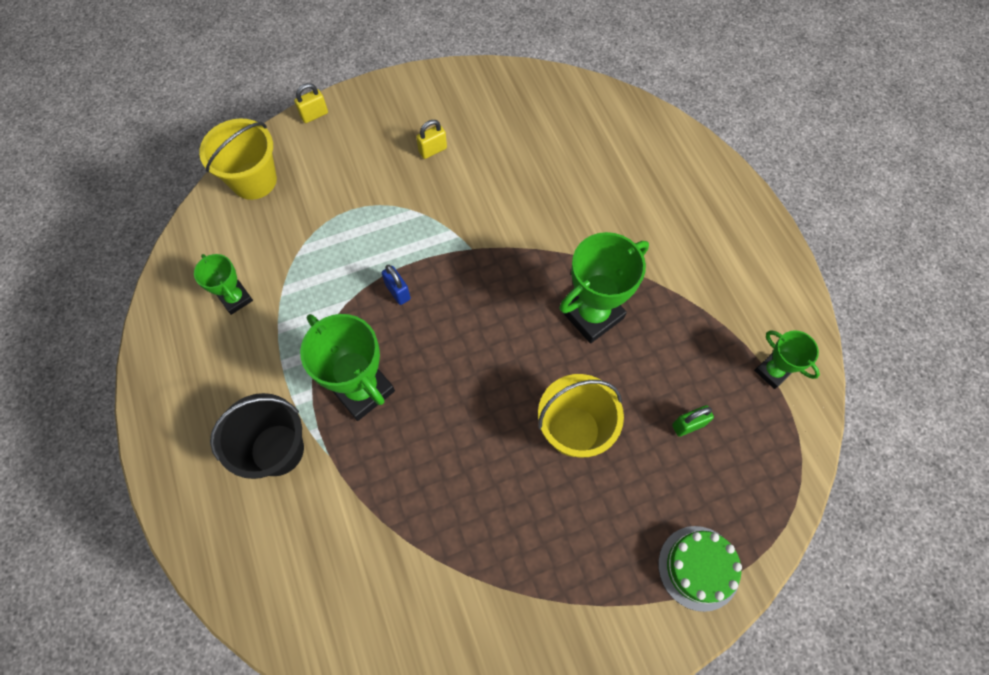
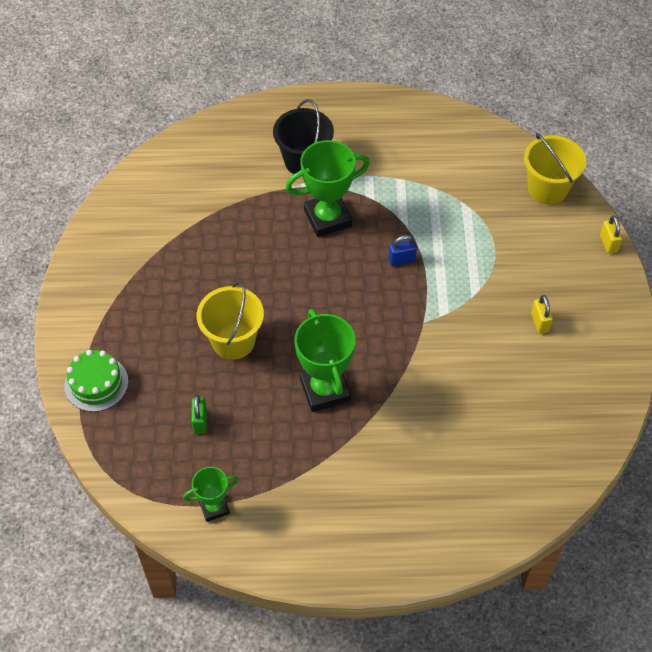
camera: 110 degrees right, 10 degrees down
green trophy [194,254,253,315] -> none

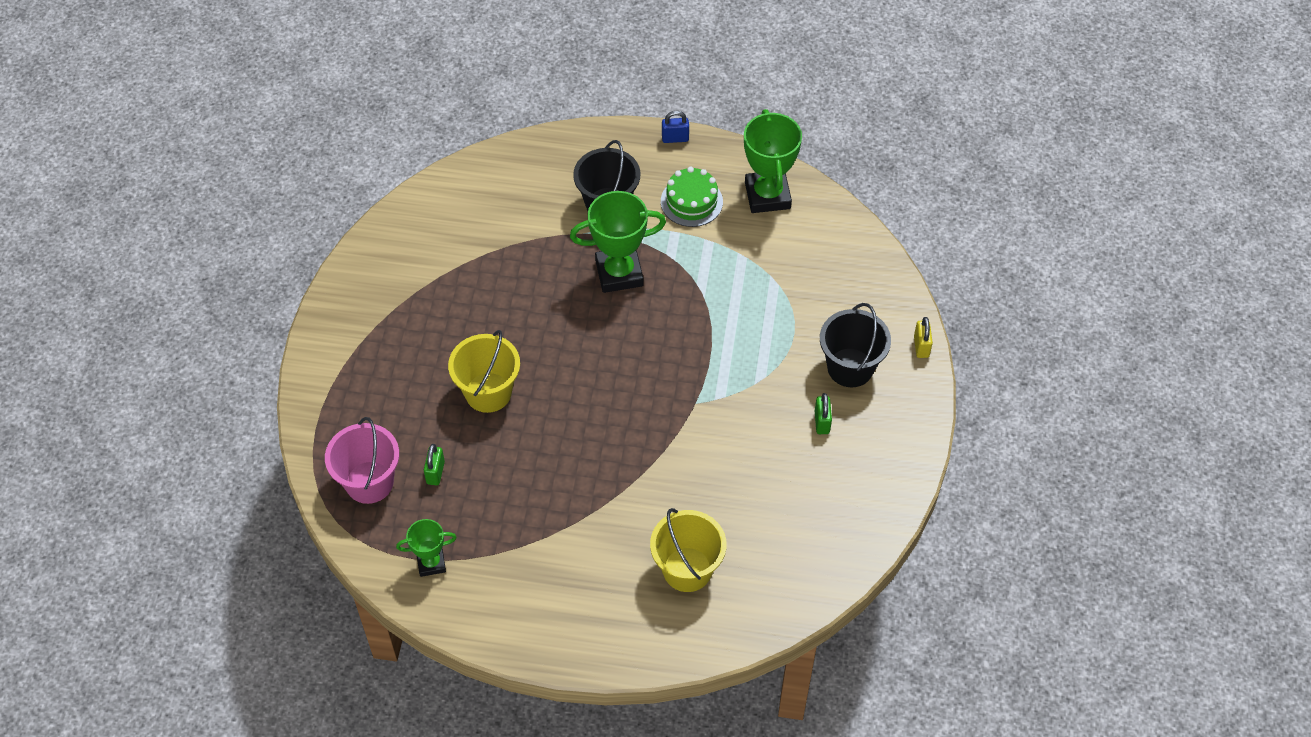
camera: 10 degrees right, 0 degrees up
green cake [64,350,128,412] -> green cake moved to [661,167,723,227]
green trophy [294,309,356,412] -> green trophy moved to [744,109,802,213]
blue padlock [389,235,417,266] -> blue padlock moved to [662,111,689,143]
yellow bucket [524,133,586,204] -> yellow bucket moved to [650,508,727,592]
yellow padlock [531,295,553,334] -> green padlock [815,393,832,434]
none -> pink bucket [325,417,399,504]
none -> black bucket [820,303,891,387]

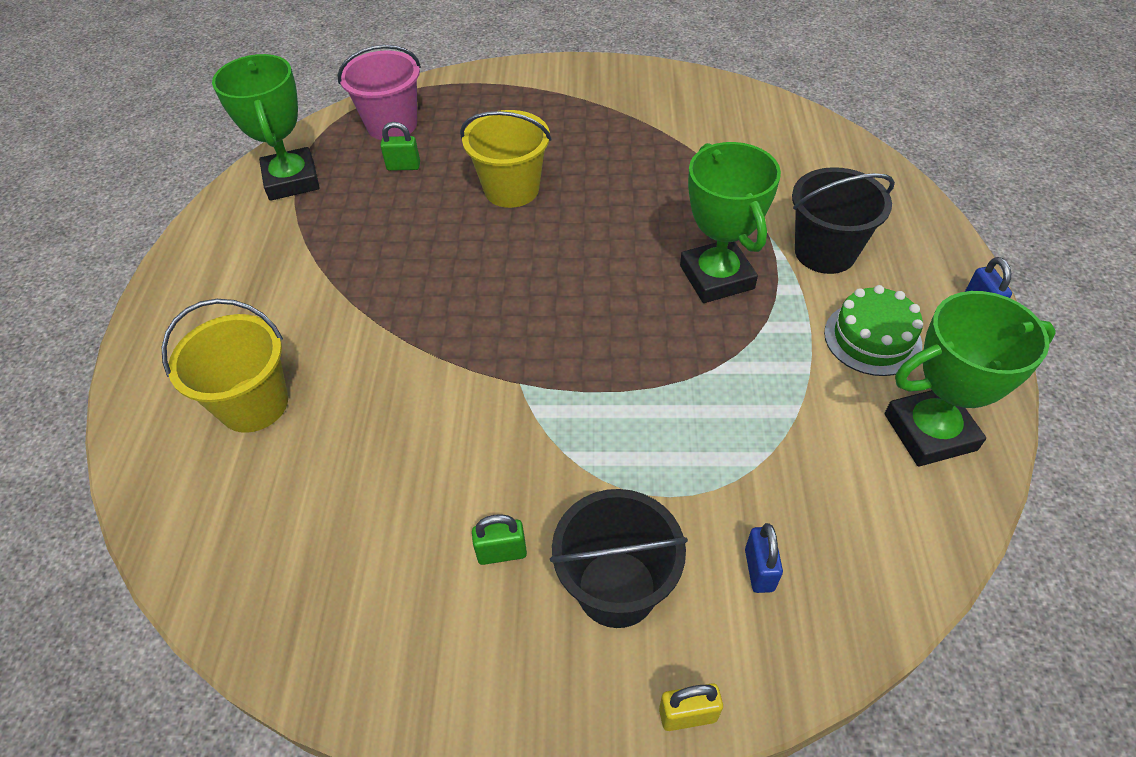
camera: 85 degrees right, 5 degrees down
green trophy [396,519,457,577] -> green trophy [212,54,320,201], size x1.76
none -> blue padlock [745,523,783,593]

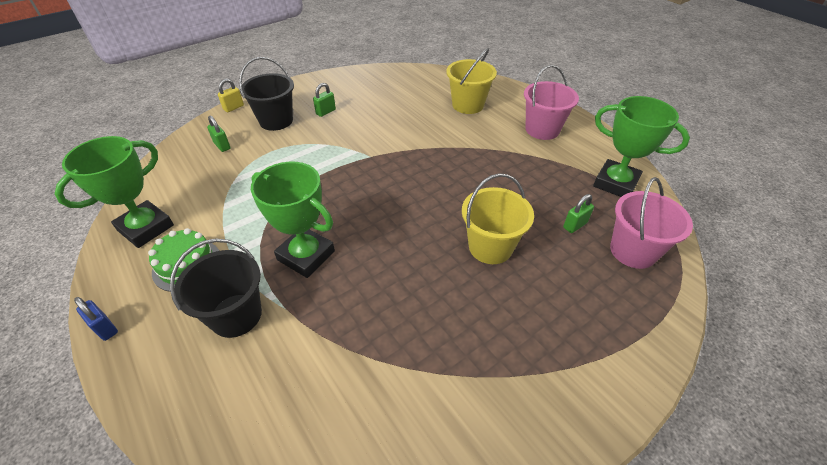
camera: 140 degrees right, 5 degrees down
blue padlock [745,523,783,593] -> green padlock [207,116,230,152]
none -> pink bucket [524,65,579,140]

